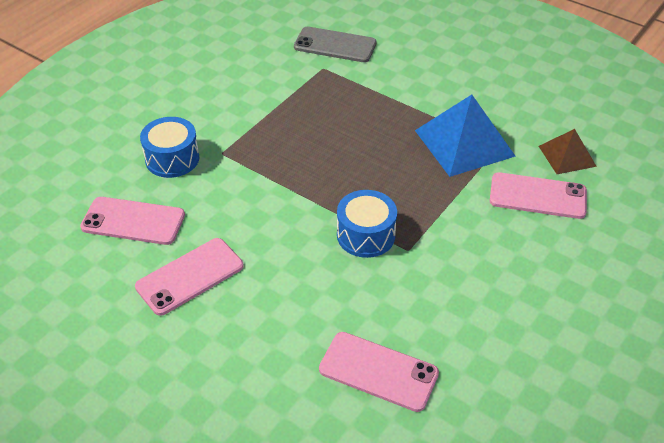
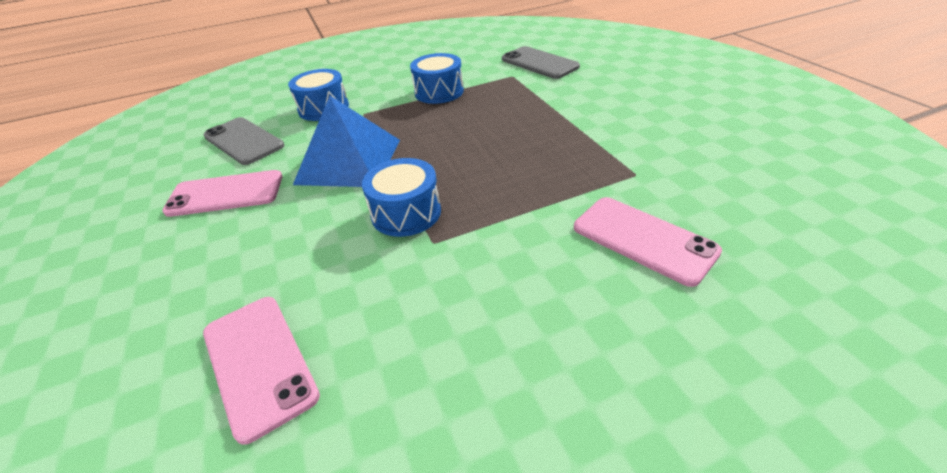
camera: 35 degrees right, 5 degrees down
pink phone [80,197,185,245] -> grey phone [204,117,284,165]
blue pyramid [415,95,516,177] -> blue pyramid moved to [293,95,400,187]
brown pyramid [539,129,597,174] -> none
none -> blue drum [410,53,464,104]

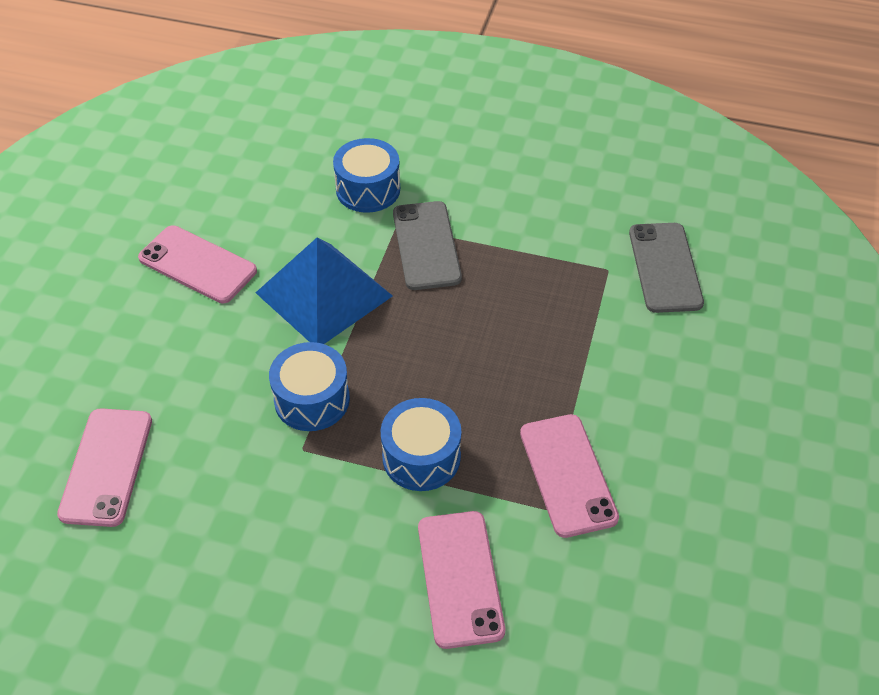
camera: 35 degrees right, 10 degrees up
grey phone [204,117,284,165] -> grey phone moved to [393,201,462,290]
blue drum [410,53,464,104] -> blue drum moved to [381,398,461,491]
none -> pink phone [520,414,619,538]

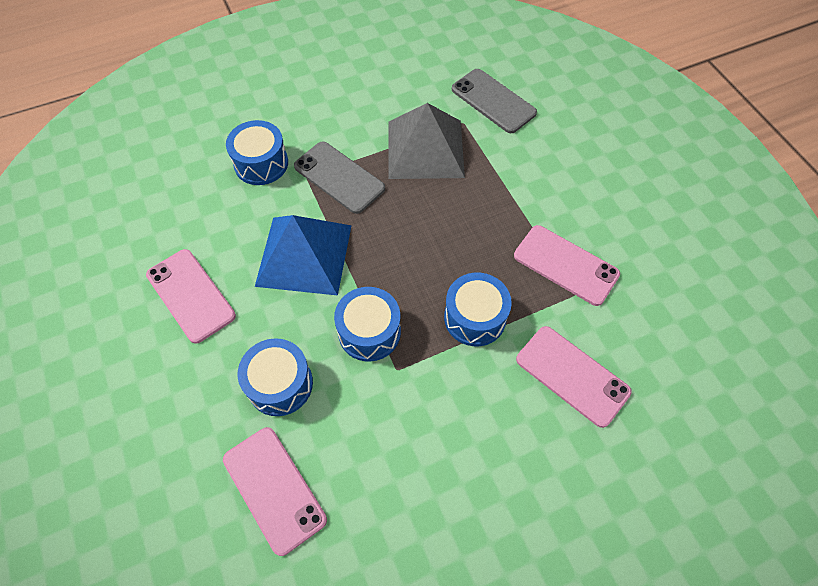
camera: 40 degrees left, 10 degrees up
pink phone [138,225,257,303] -> pink phone turned 60 degrees clockwise [146,249,236,344]
none -> blue drum [238,338,313,416]
none -> grey pyramid [389,103,465,179]

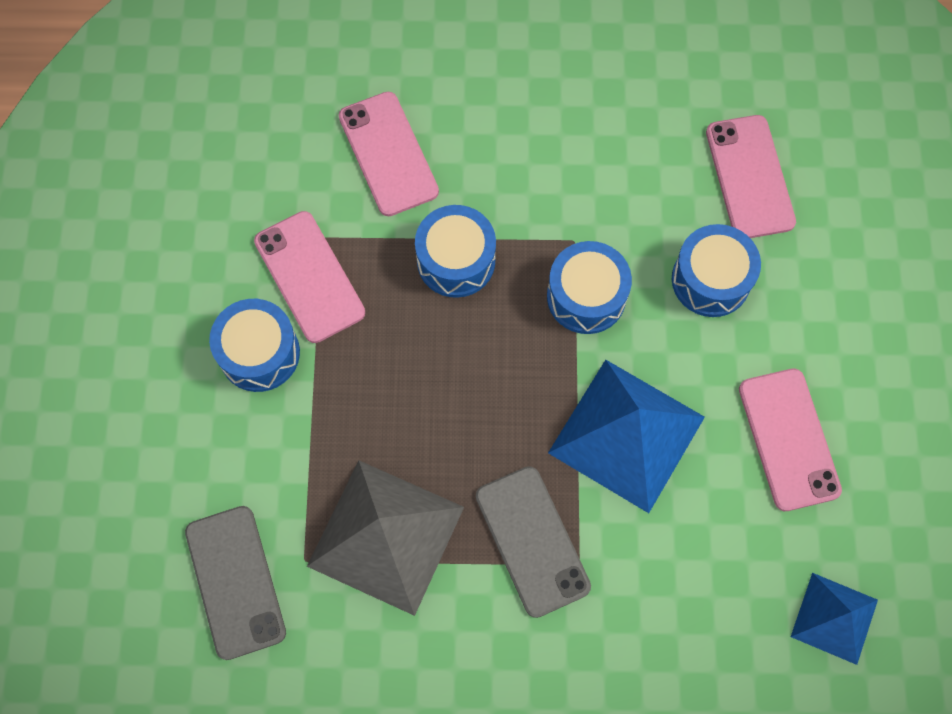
camera: 155 degrees left, 10 degrees up
blue drum [226,120,288,185] -> blue drum moved to [209,299,300,392]
none -> blue pyramid [791,573,878,665]

